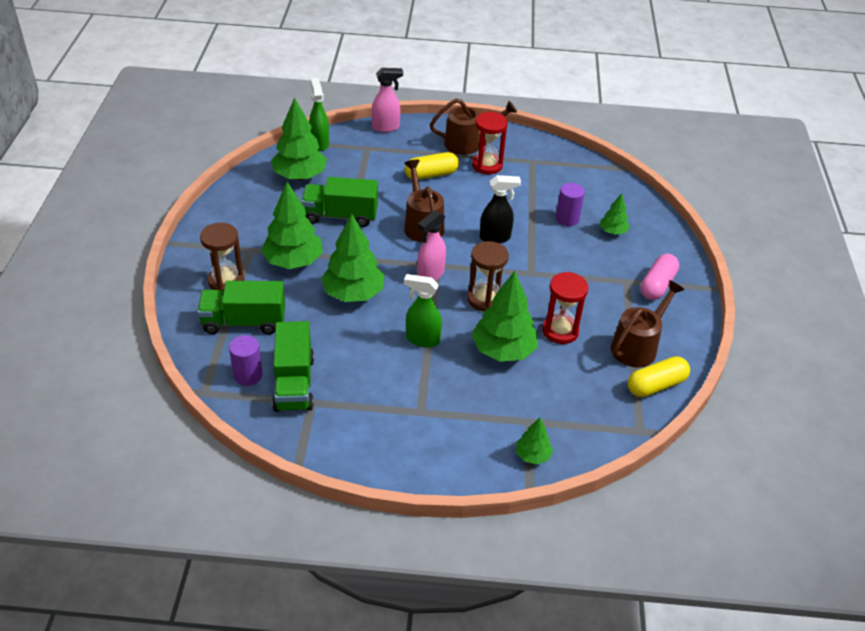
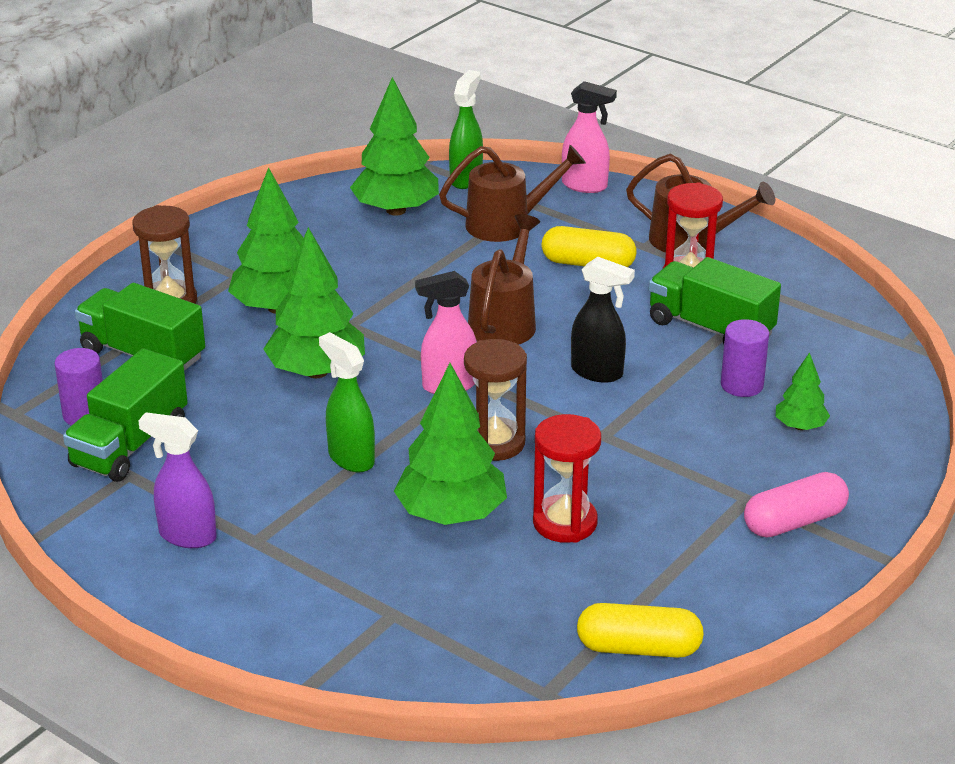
camera: 35 degrees right, 10 degrees down
green truck [301,177,378,227] -> green truck moved to [649,257,781,344]
green tree [516,417,553,465] -> none
brown watering can [611,280,685,367] -> brown watering can moved to [439,145,586,242]
none -> purple spray bottle [138,412,217,548]

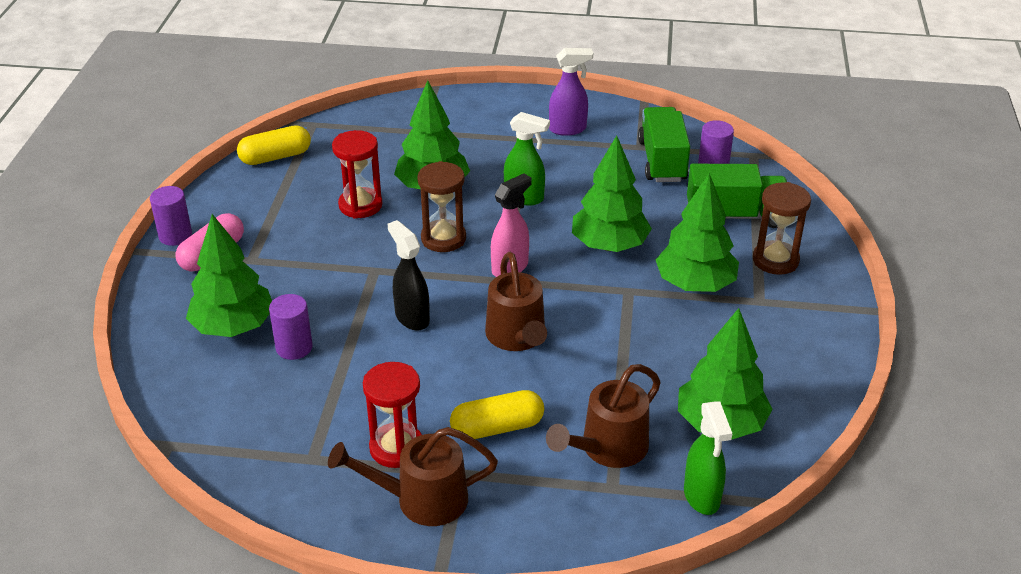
camera: 150 degrees right, 5 degrees up
pink spray bottle [562,81,617,193] -> none
black spray bottle [571,257,635,383] -> black spray bottle turned 60 degrees clockwise [388,220,430,330]
green truck [649,257,781,344] -> none
green tree [776,352,830,430] -> green tree [186,214,272,337], size x1.94
none -> purple cylinder [150,186,192,246]

